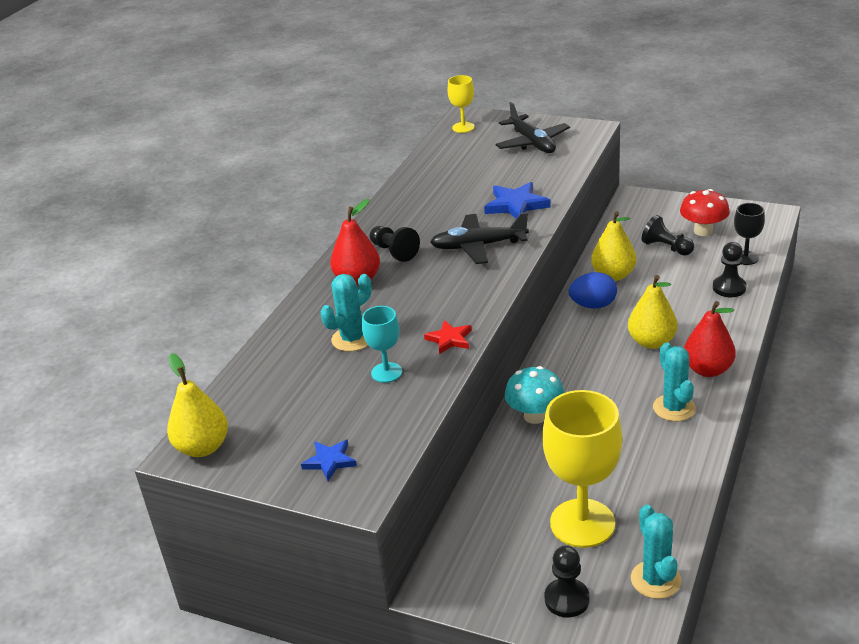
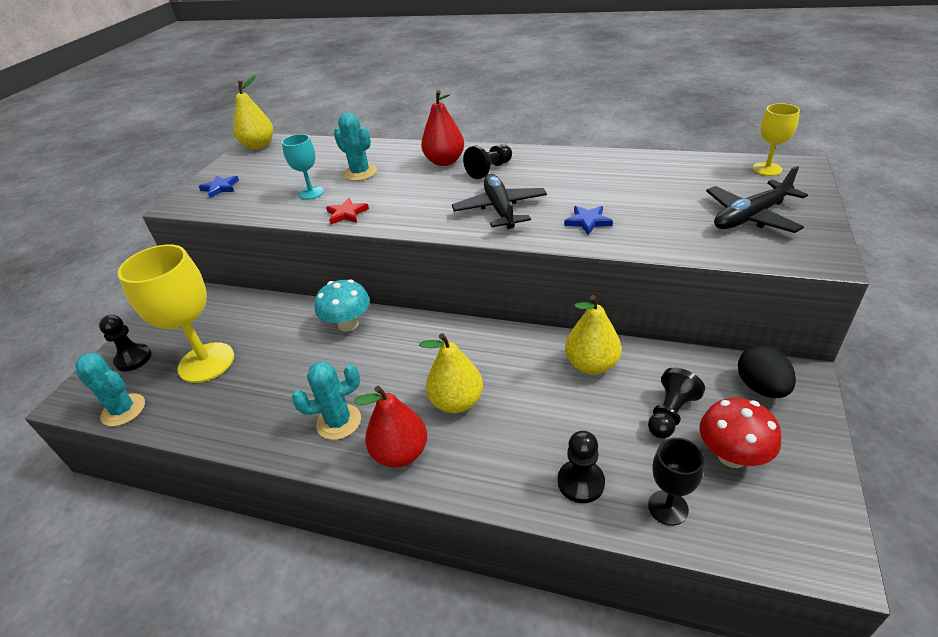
camera: 85 degrees right, 5 degrees up
blue star [484,182,551,219] -> blue star [564,206,613,235], size x0.62
blue egg [569,272,617,309] -> none
turquoise cactus [631,504,681,599] -> turquoise cactus turned 45 degrees clockwise [75,353,145,426]
none -> black egg [738,345,796,398]

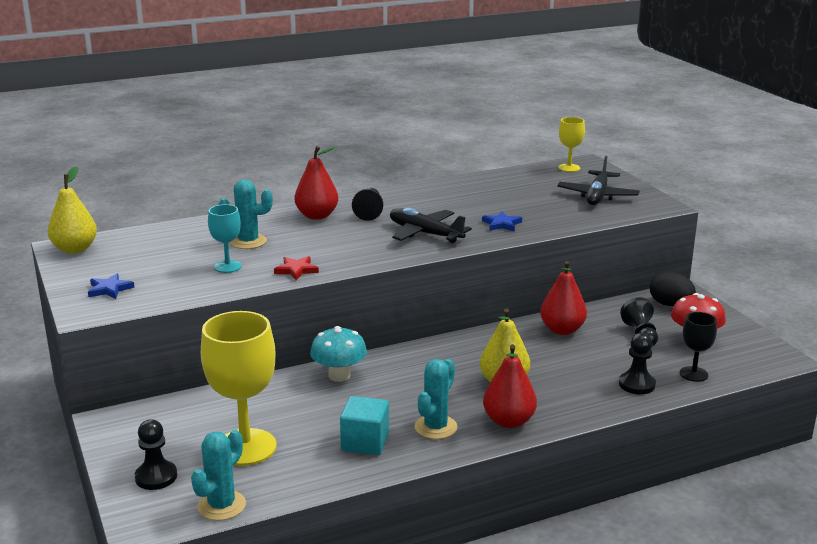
camera: 45 degrees left, 15 degrees down
turquoise cactus [75,353,145,426] -> turquoise cactus turned 45 degrees counterclockwise [191,430,246,521]
yellow pear [565,295,622,375] -> red pear [540,261,587,335]
none -> turquoise cube [340,396,389,455]

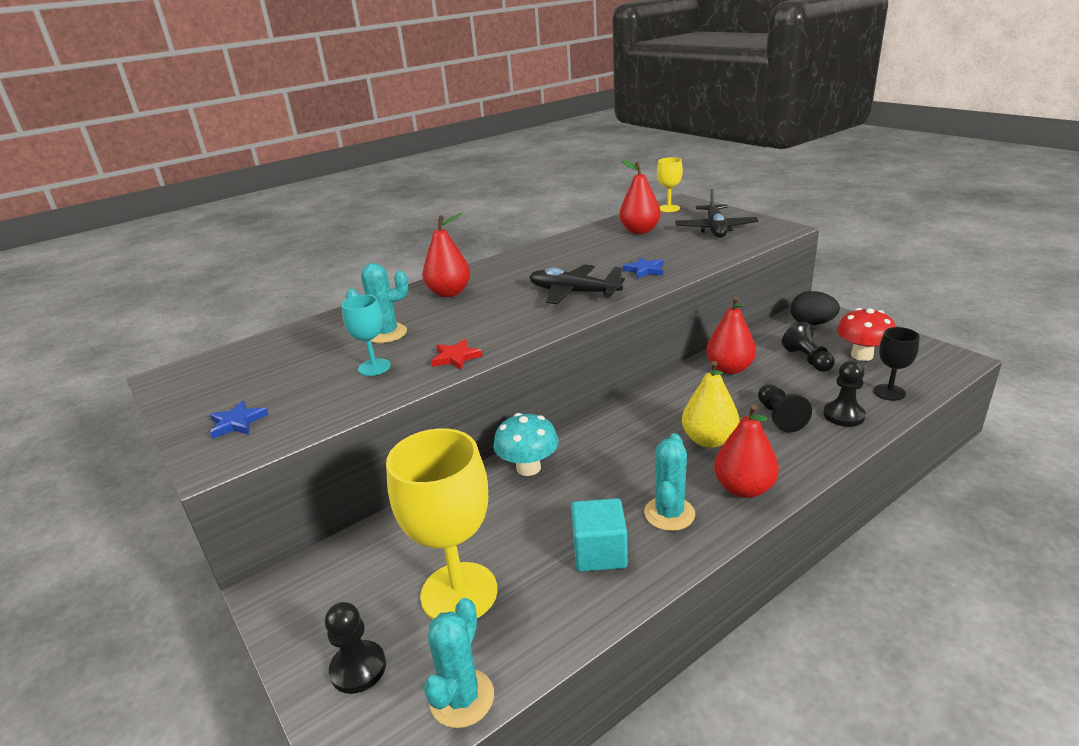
camera: 10 degrees left, 5 degrees up
yellow pear [48,167,97,254] -> none
black pawn [352,188,383,221] -> black pawn moved to [758,384,812,433]
none -> red pear [619,159,661,234]

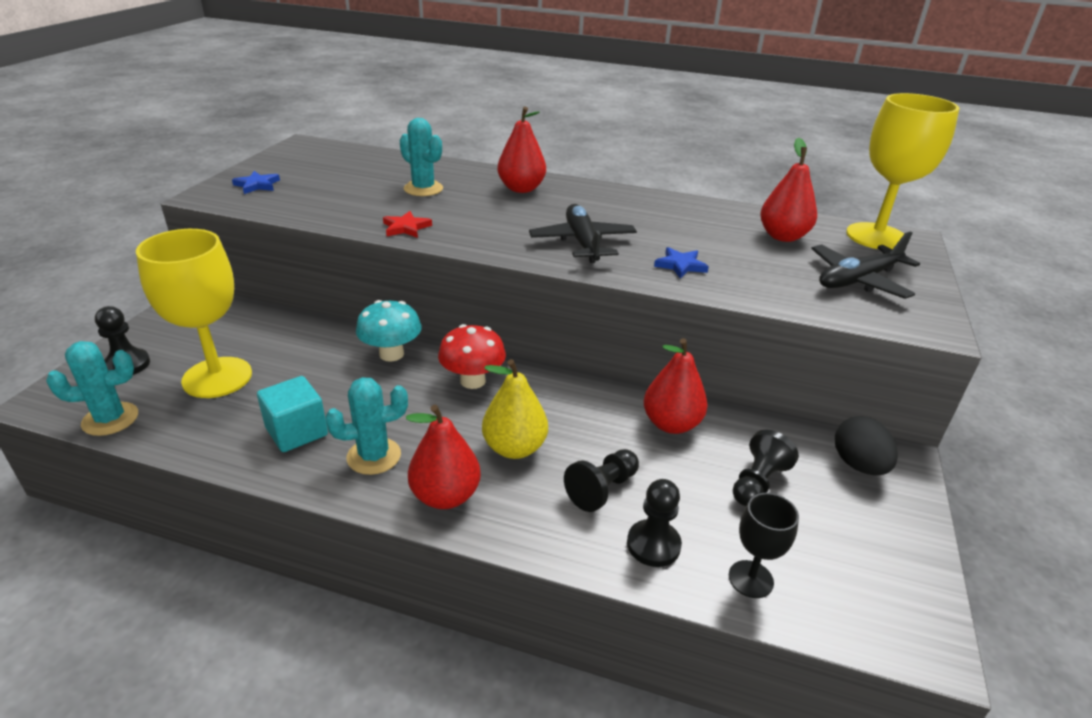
camera: 50 degrees right, 5 degrees up
turquoise goblet [342,295,391,376] -> none
yellow goblet [657,157,683,212] -> yellow goblet [846,93,959,249], size x1.95
red mushroom [837,308,896,361] -> red mushroom moved to [438,324,506,389]

